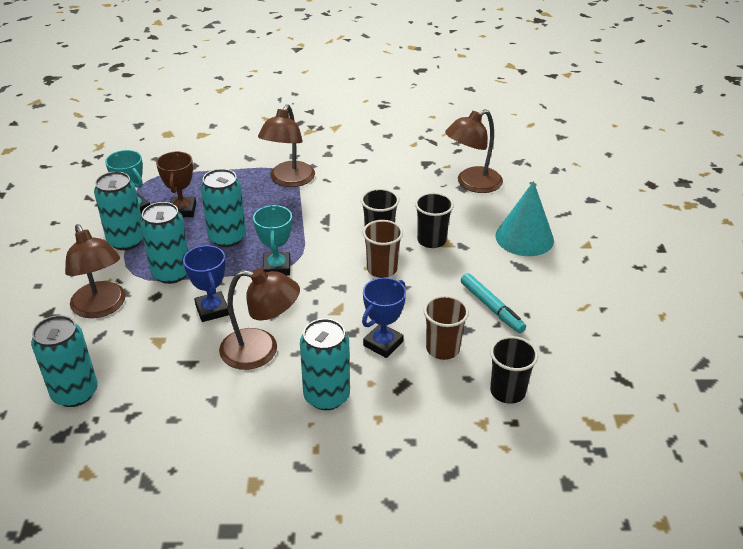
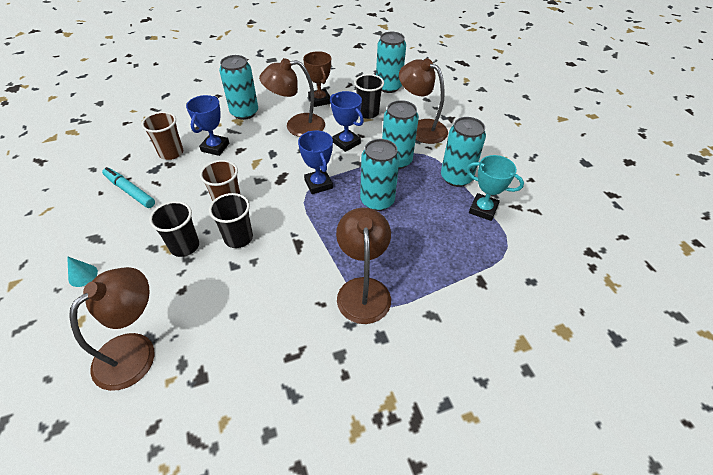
camera: 160 degrees right, 10 degrees up
brown trophy [156,152,196,217] -> brown trophy moved to [303,51,331,107]
turquoise trophy [253,205,292,276] -> blue trophy [298,130,333,194]
black cup [490,336,538,404] -> black cup moved to [354,74,384,119]
turquoise cone [495,181,554,256] -> turquoise cone [67,256,98,287], size x0.44

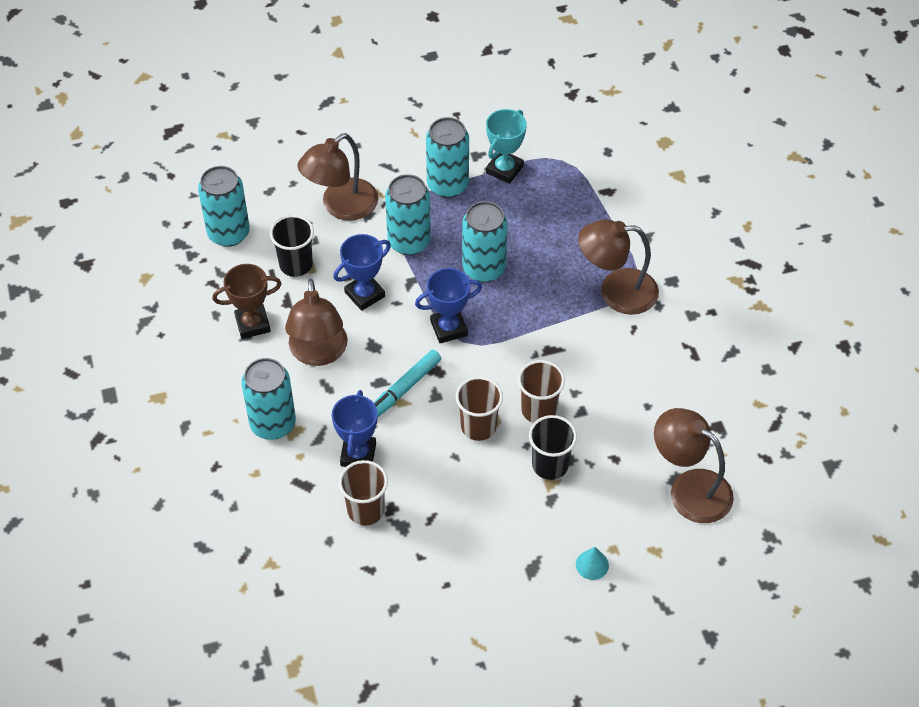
camera: 85 degrees left, 5 degrees up
turquoise marker [102,167,155,208] -> turquoise marker moved to [374,350,441,418]
blue trophy [186,95,229,156] -> blue trophy turned 75 degrees clockwise [332,390,378,467]
black cup [209,193,253,248] -> brown cup [518,360,565,423]

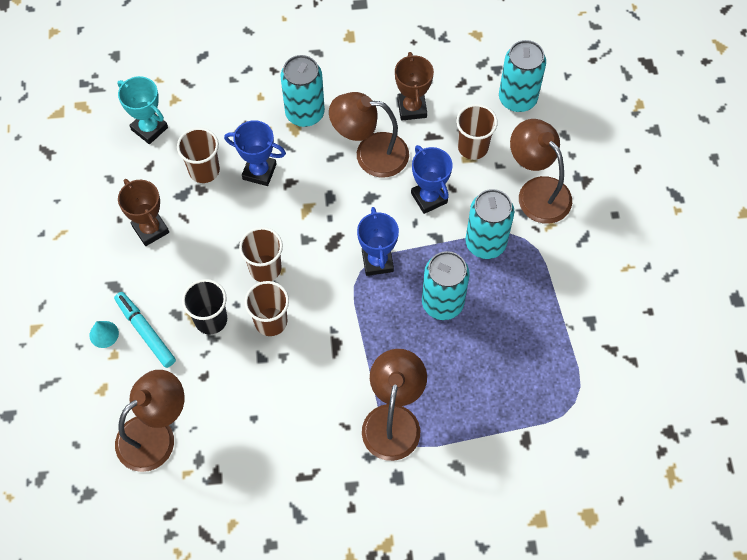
camera: 100 degrees right, 10 degrees up
black cup [270,215,314,277] -> brown cup [456,104,498,160]
turquoise marker [374,350,441,418] -> turquoise marker moved to [114,292,176,368]
turquoise can [426,117,469,198] -> none
turquoise trophy [486,109,527,184] -> turquoise trophy moved to [118,76,168,144]
none -> brown trophy [118,179,169,246]

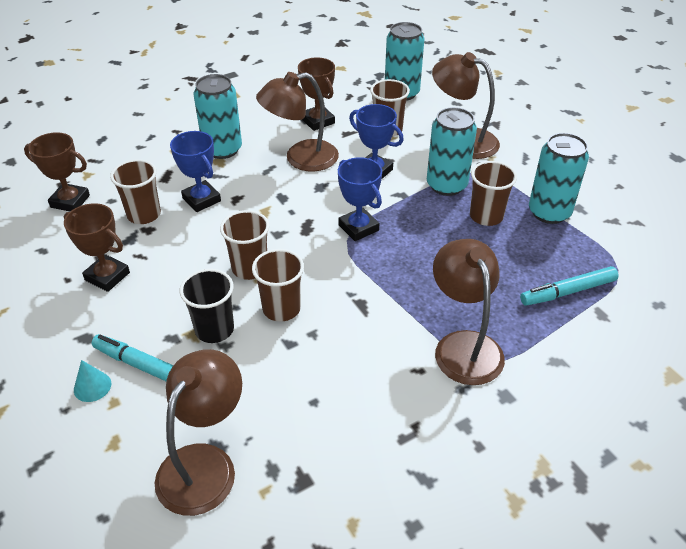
camera: 25 degrees left, 20 degrees down
turquoise trophy [118,76,168,144] -> brown trophy [24,132,90,211]
blue trophy [224,120,286,186] -> blue trophy turned 60 degrees clockwise [170,131,221,212]
turquoise can [422,251,470,320] -> turquoise can moved to [529,133,589,224]
none -> brown cup [470,161,517,226]
none -> turquoise marker [520,266,619,306]

